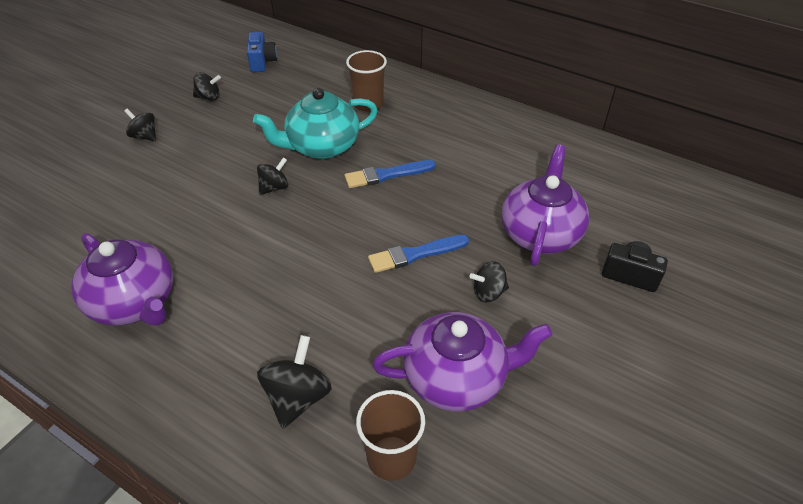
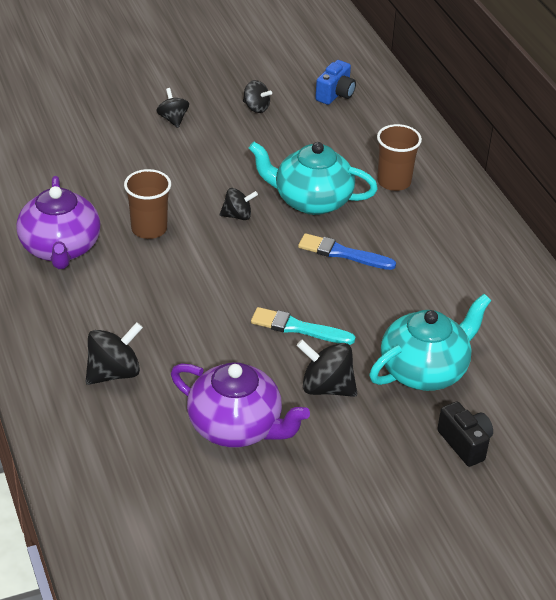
camera: 35 degrees right, 5 degrees down
brown cup [356,390,425,481] -> brown cup moved to [124,169,171,239]
blue brush [368,235,469,273] -> turquoise brush [251,307,355,345]
black spinning top [469,261,509,302] -> black spinning top [296,340,357,397], size x1.55
purple teapot [501,145,589,266] -> turquoise teapot [369,294,491,391]

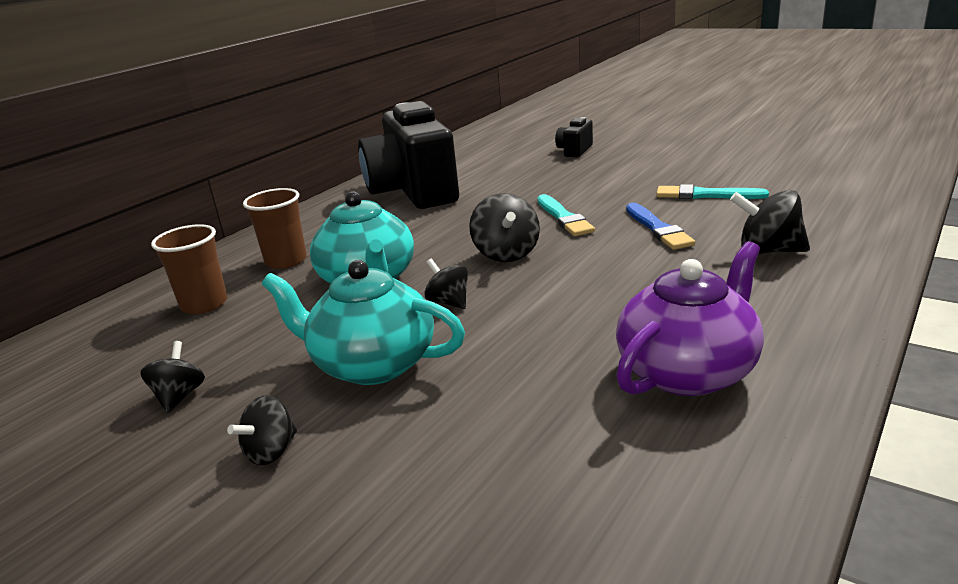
camera: 120 degrees left, 15 degrees down
brown cup [124,169,171,239] -> brown cup moved to [151,224,227,314]
purple teapot [171,362,310,447] -> turquoise brush [656,184,769,199]
black spinning top [296,340,357,397] -> black spinning top moved to [469,193,540,262]
blue brush [298,233,396,270] -> blue brush moved to [626,203,695,250]
blue camera [315,60,356,105] -> none
turquoise teapot [369,294,491,391] -> turquoise teapot moved to [262,260,465,385]
none -> black camera [358,101,459,209]

